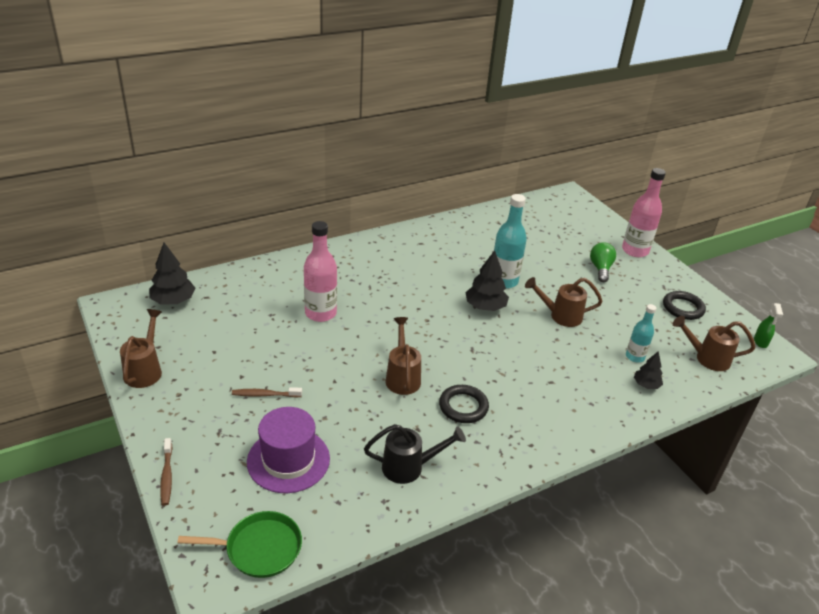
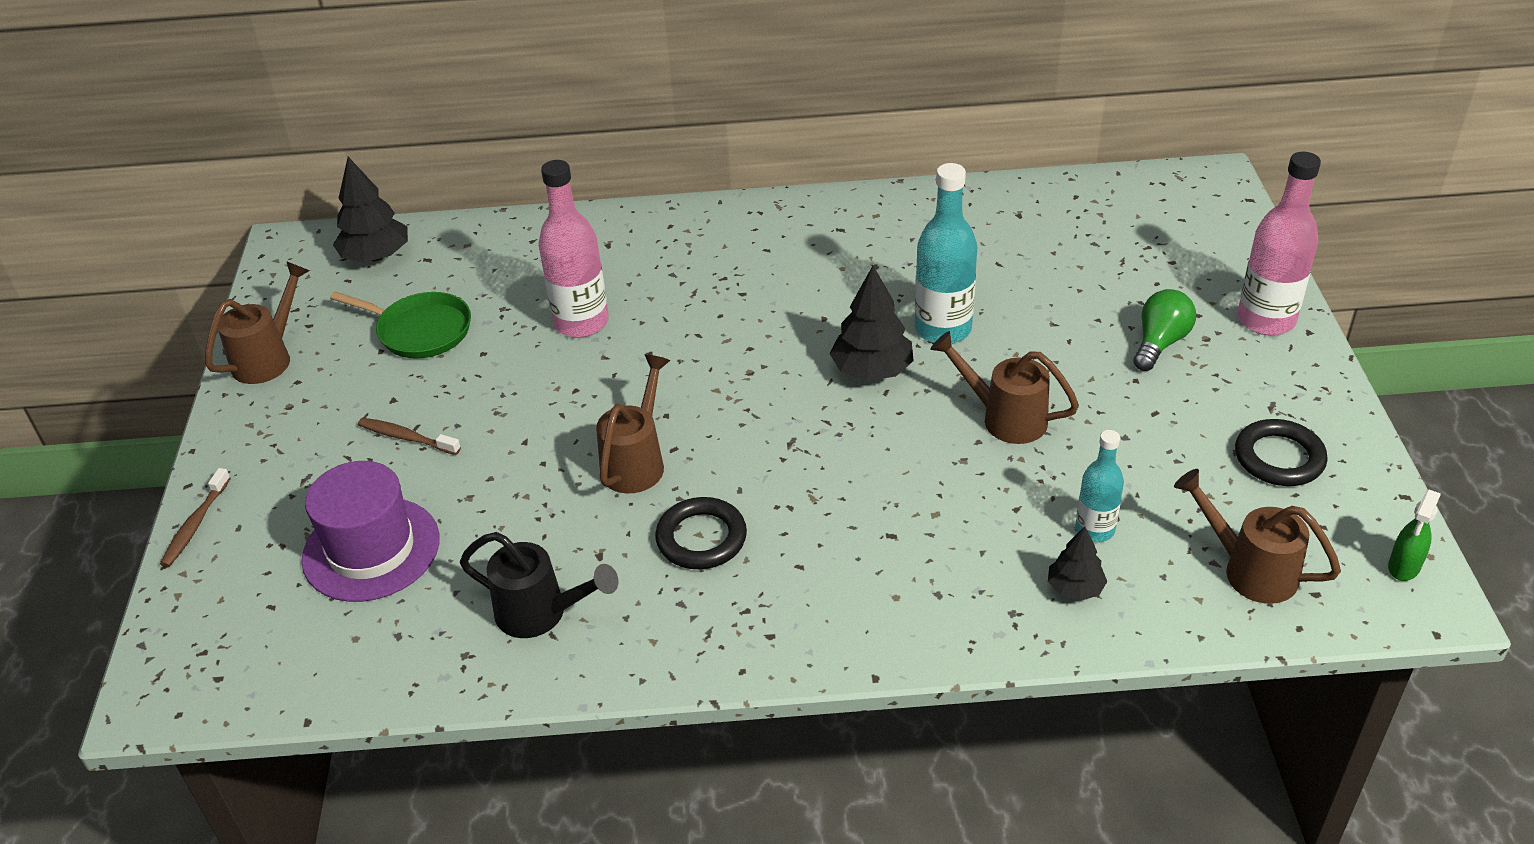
camera: 30 degrees right, 5 degrees up
green pan [177,511,302,578] -> green pan moved to [330,291,471,359]

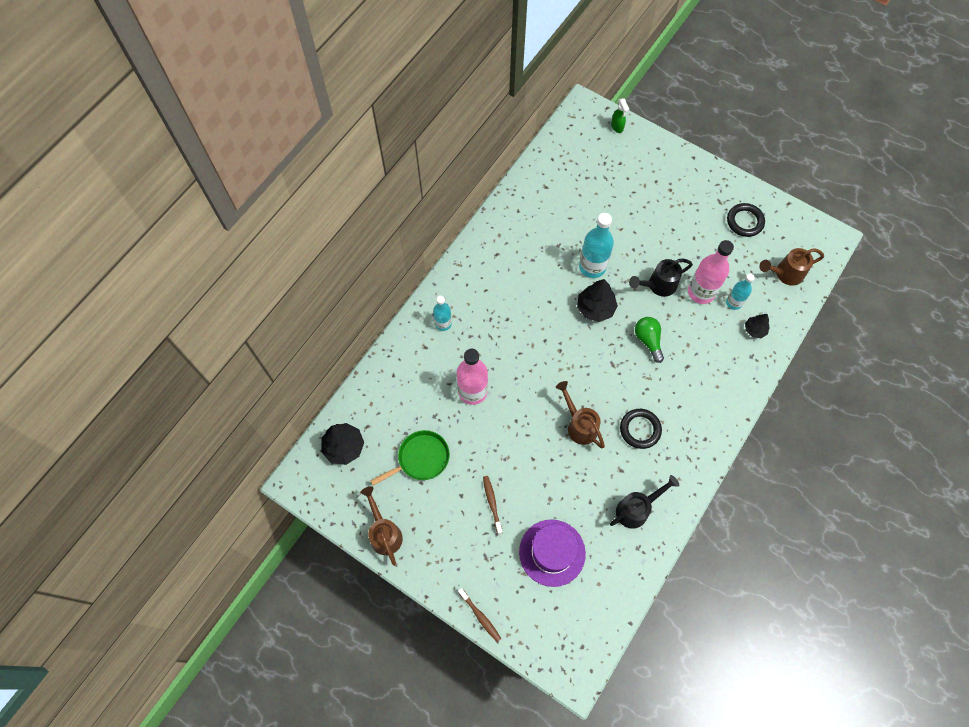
camera: 55 degrees left, 25 degrees up
brown toothbrush [358,418,461,455] -> brown toothbrush turned 105 degrees clockwise [483,476,503,534]
brown watering can [930,331,1079,444] -> black watering can [629,259,693,297]
green light bulb [1133,289,1196,371] -> green light bulb moved to [635,317,664,363]
pink bottle [1237,152,1321,335] -> pink bottle moved to [688,240,734,304]
green spray bottle [1388,489,1441,581] -> green spray bottle moved to [611,98,630,133]
none -> turquoise bottle [433,296,452,331]

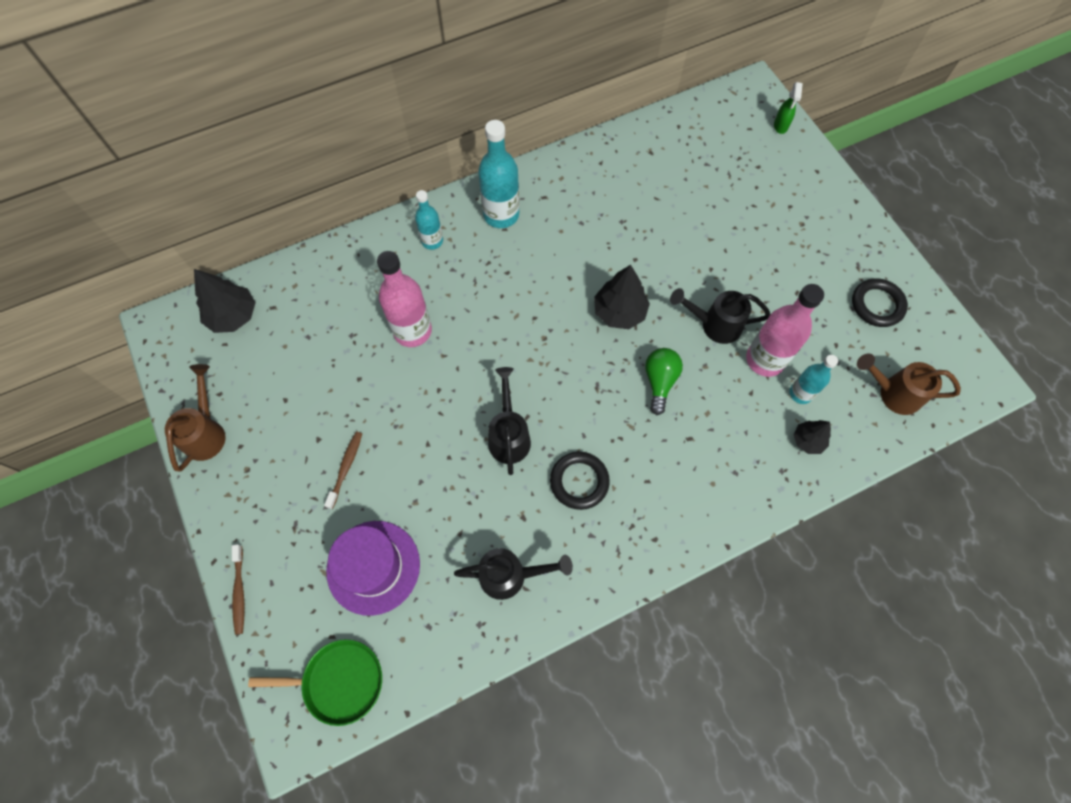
camera: 30 degrees right, 0 degrees up
green pan [371,430,450,485] -> green pan moved to [248,639,382,726]
brown watering can [556,381,605,448] -> black watering can [488,367,531,475]
turquoise bottle [579,213,614,278] -> turquoise bottle moved to [478,120,519,228]

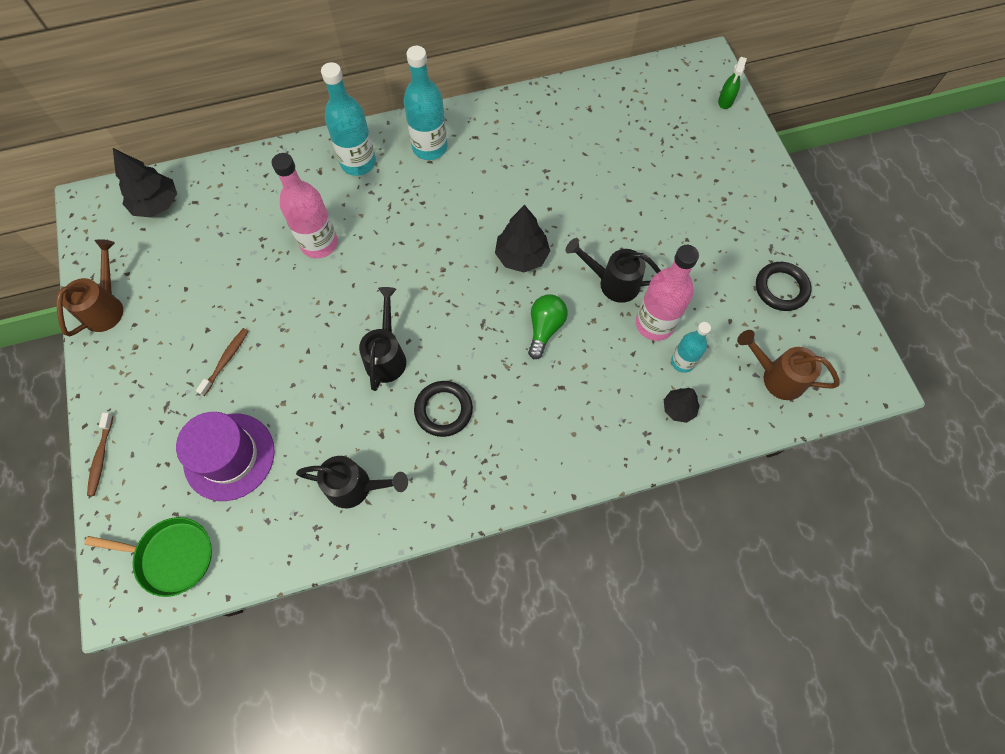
camera: 10 degrees right, 0 degrees up
turquoise bottle [415,190,443,250] -> turquoise bottle [321,62,376,176], size x1.67

